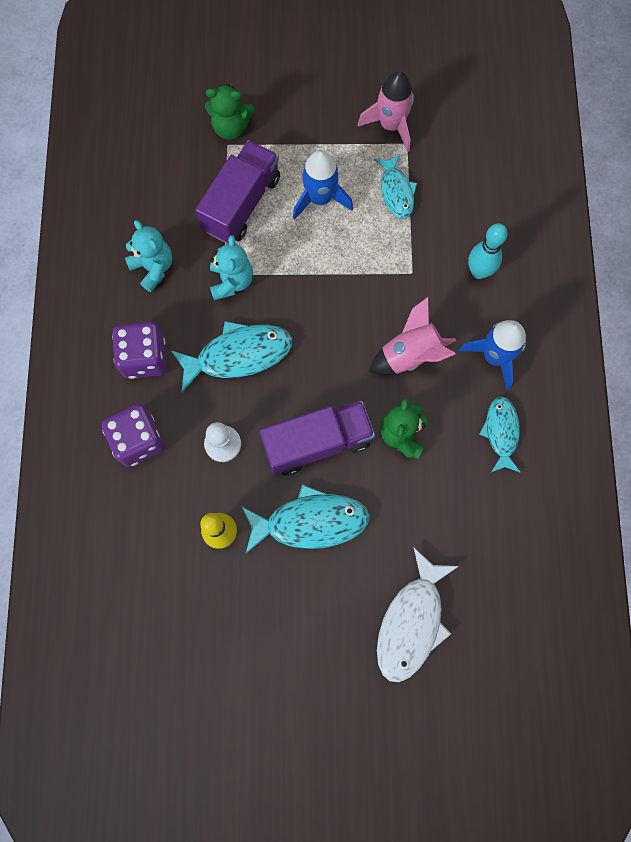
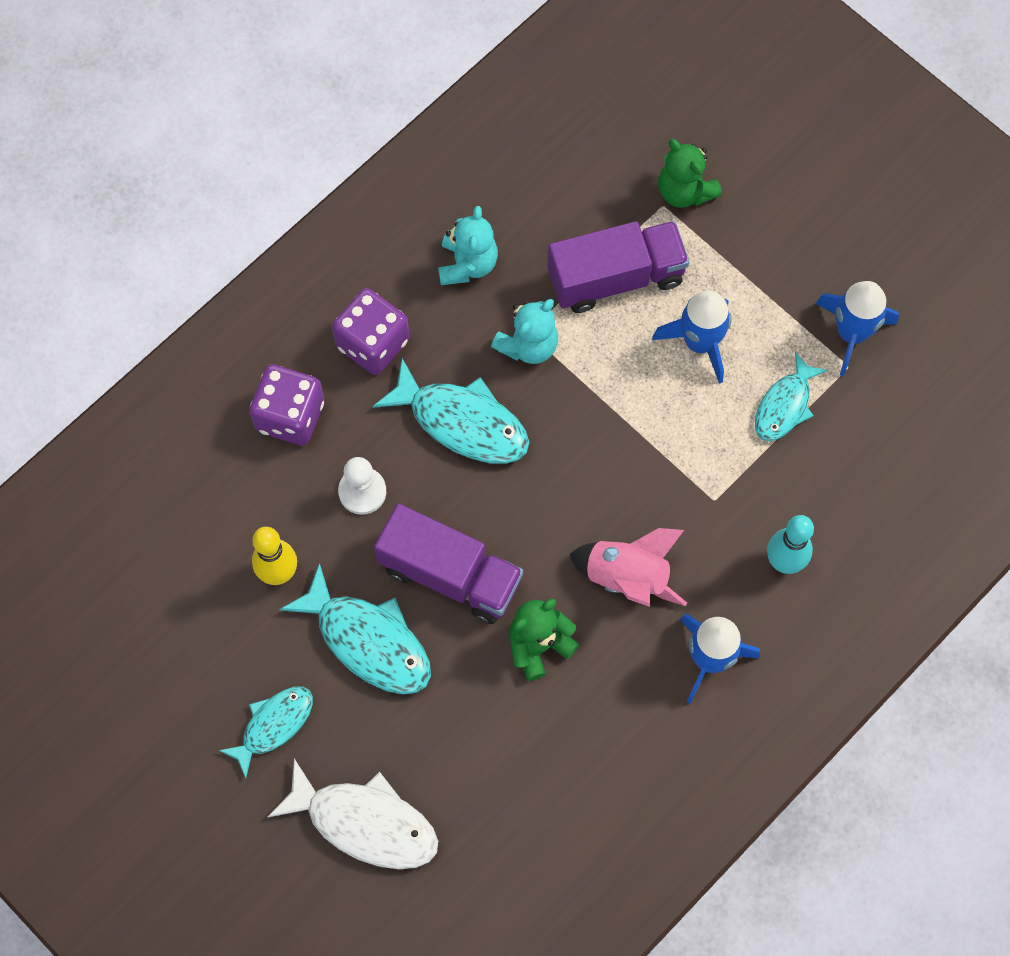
camera: 45 degrees right, 5 degrees down
pink rocket [358,71,414,152] -> blue rocket [815,281,899,376]
white fish [377,548,459,682] -> white fish turned 135 degrees counterclockwise [268,759,438,869]
turquoise fish [480,396,520,472] -> turquoise fish moved to [218,686,313,778]

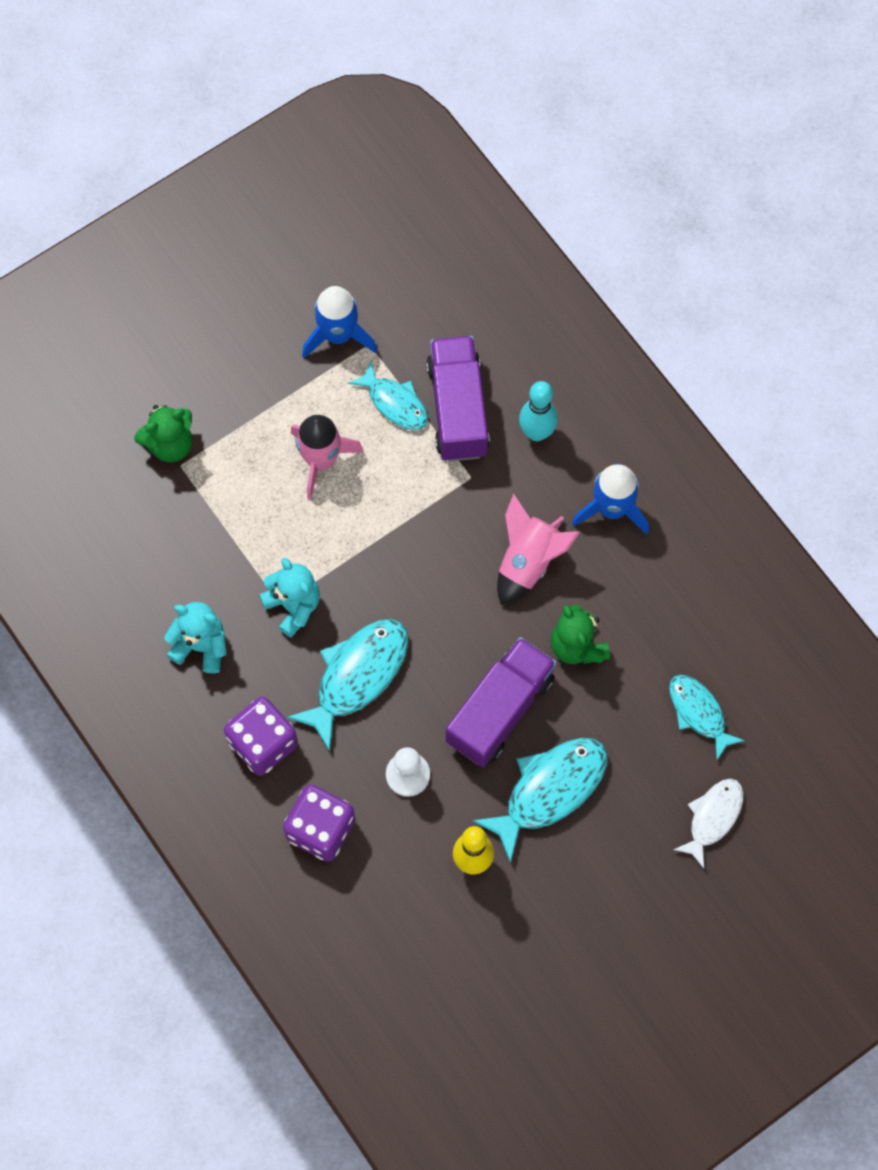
camera: 80 degrees left, 0 degrees up
turquoise fish [218,686,313,778] -> turquoise fish moved to [669,674,745,760]
white fish [268,759,438,869] -> white fish [673,778,743,868], size x0.63
purple truck [547,221,689,313] -> purple truck moved to [426,336,490,461]
blue rocket [652,291,732,384] -> pink rocket [291,415,364,500]

